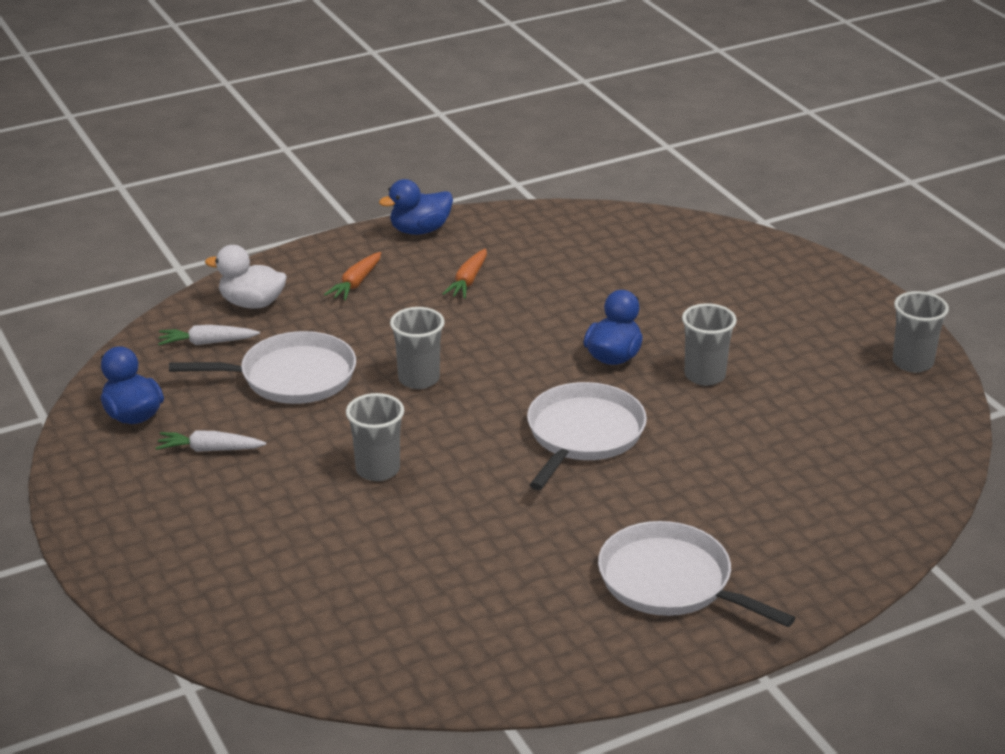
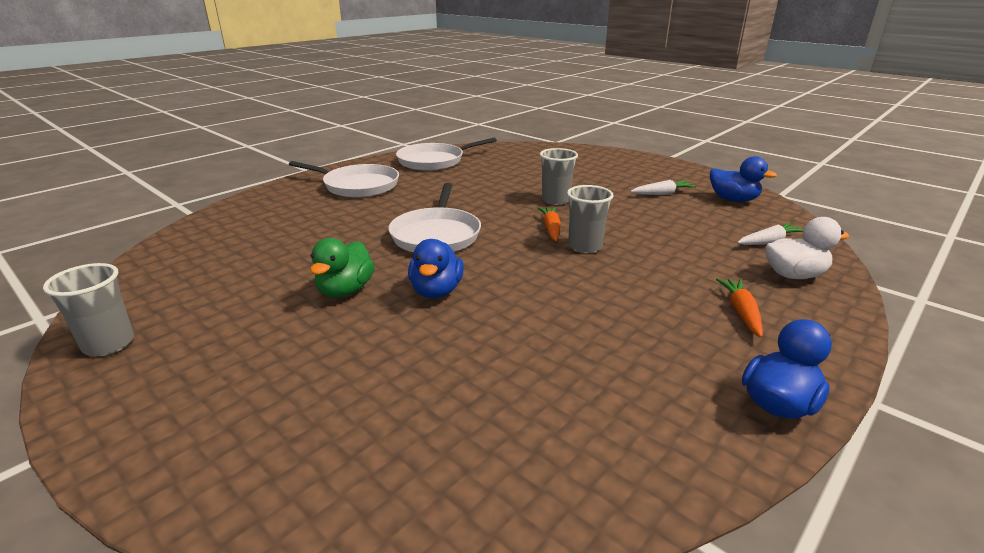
camera: 160 degrees right, 5 degrees down
white pan [169,331,356,404] -> white pan moved to [396,137,497,171]
orange carrot [442,249,487,299] -> orange carrot moved to [537,207,561,241]
grey cup [682,303,737,386] -> green duck [310,238,375,297]

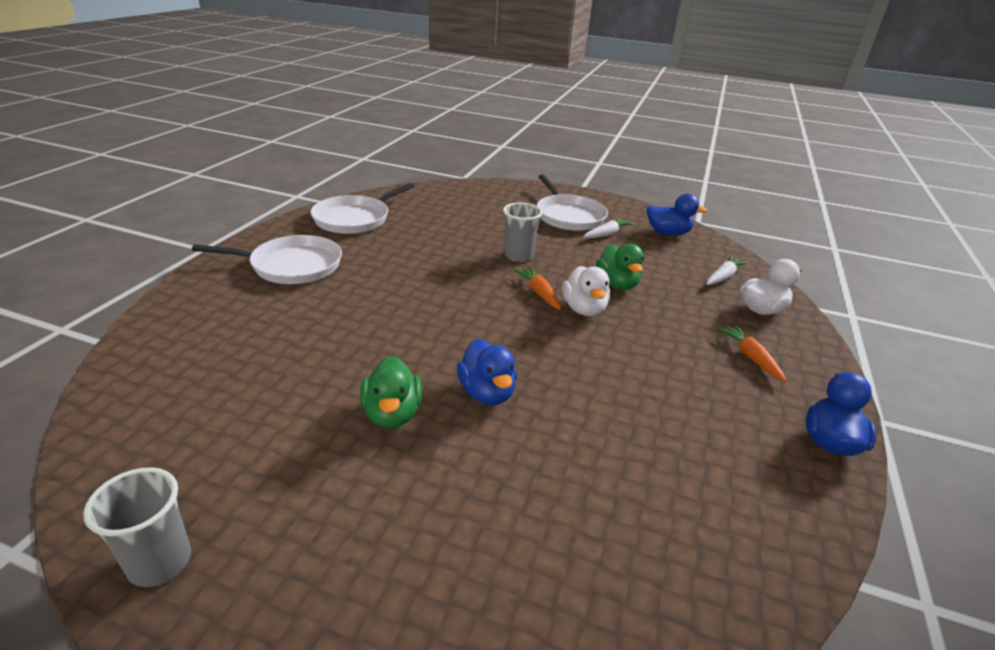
camera: 25 degrees left, 5 degrees up
white pan [388,183,481,252] -> white pan moved to [537,174,608,231]
grey cup [567,185,614,253] -> white duck [562,266,610,316]
none -> green duck [596,243,644,290]

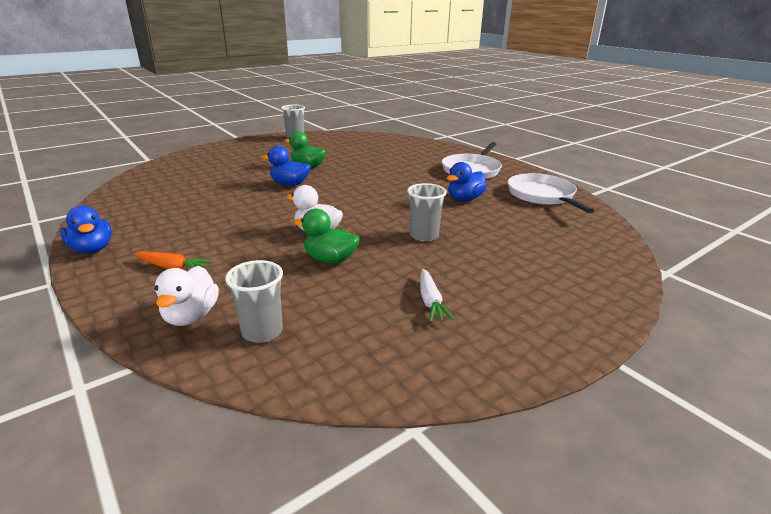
camera: 125 degrees right, 5 degrees down
orange carrot [514,267,561,310] -> none
white pan [537,174,608,231] -> none
blue duck [647,194,707,236] -> blue duck moved to [447,162,487,201]
white carrot [707,256,748,285] -> grey cup [225,260,283,343]

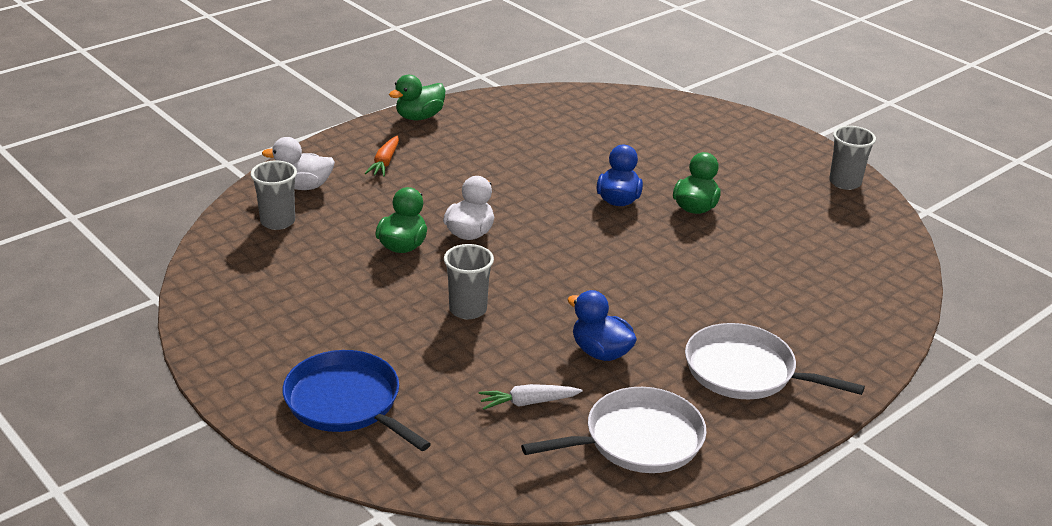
camera: 85 degrees right, 5 degrees up
blue duck [61,206,112,253] -> green duck [389,75,445,120]
white carrot [420,269,454,322] -> white carrot moved to [479,384,582,410]
none -> blue pan [283,350,431,451]

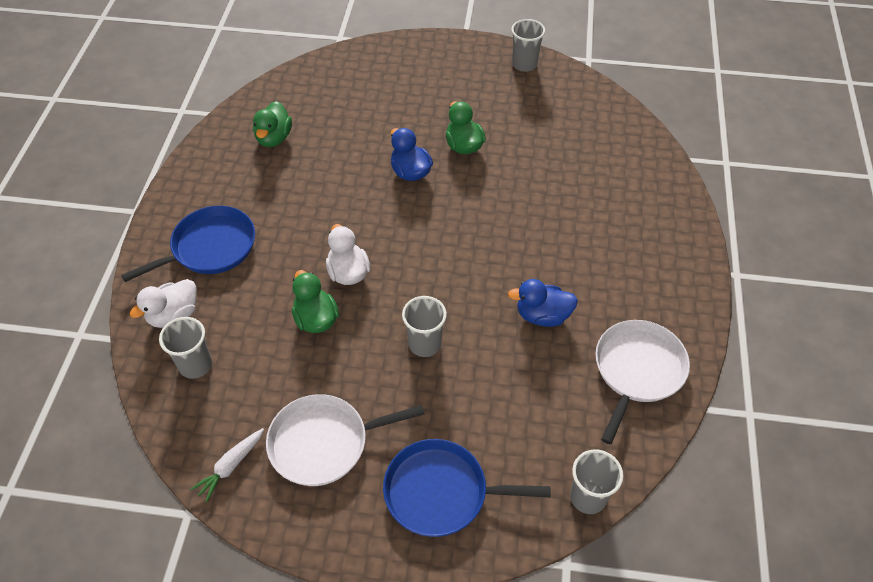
camera: 40 degrees left, 20 degrees up
orange carrot [365,136,399,177] -> blue pan [121,206,255,282]
green duck [389,75,445,120] -> green duck moved to [253,101,292,147]
white carrot [479,384,582,410] -> white carrot moved to [190,428,264,502]
white pan [685,323,865,399] -> white pan moved to [266,394,425,486]
none -> grey cup [570,449,623,514]

